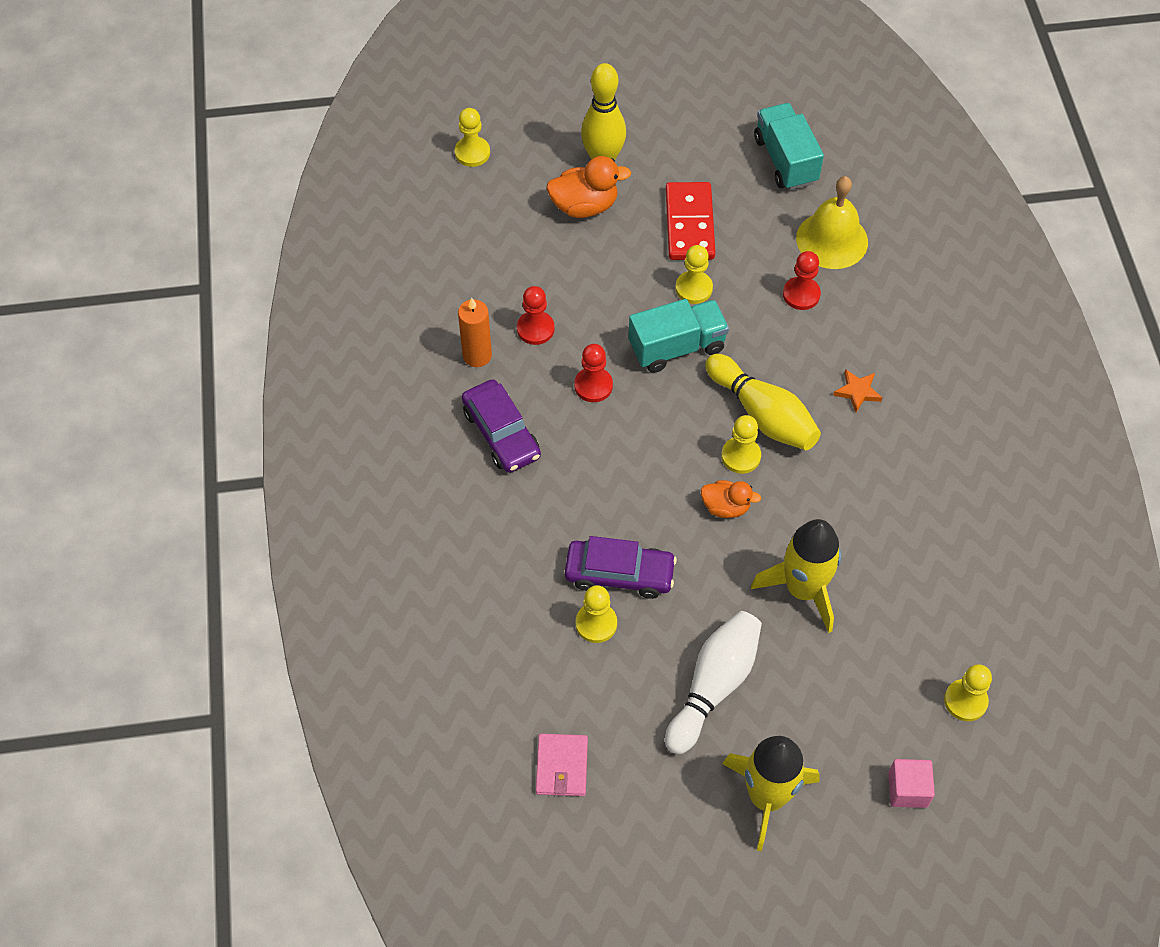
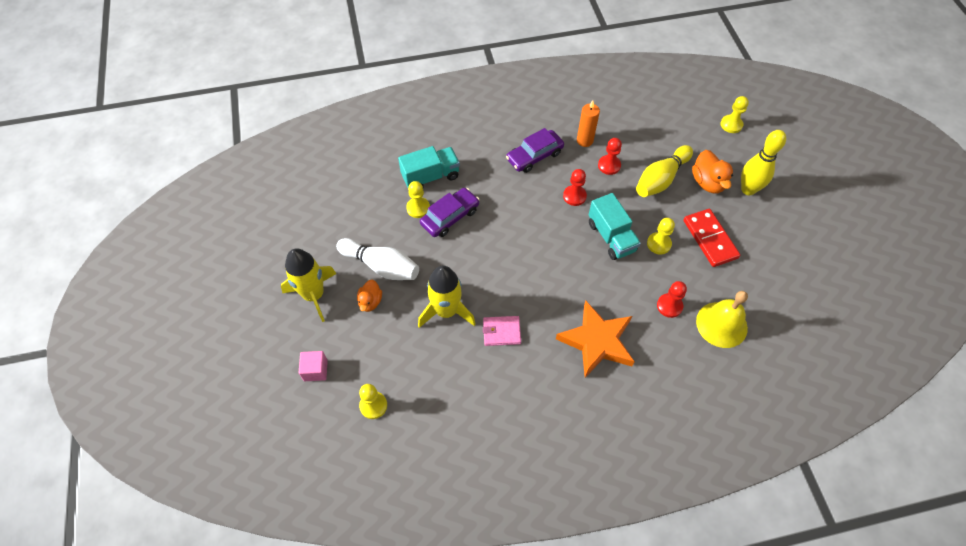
camera: 85 degrees right, 0 degrees up
pink wallet [536,734,588,796] -> pink wallet moved to [483,316,521,346]
purple car [565,536,677,599] -> purple car turned 135 degrees counterclockwise [420,188,480,237]
red domino [666,182,715,260] -> red domino turned 75 degrees clockwise [683,209,740,267]
orange duck [701,480,761,518] -> orange duck moved to [357,280,382,312]
yellow bowling pin [705,354,821,450] -> yellow bowling pin moved to [636,145,693,197]
yellow pawn [721,415,761,474] -> none
turquoise truck [754,103,824,190] -> turquoise truck moved to [398,146,460,188]
orange star [833,369,882,412] -> orange star [556,300,635,378], size x2.43

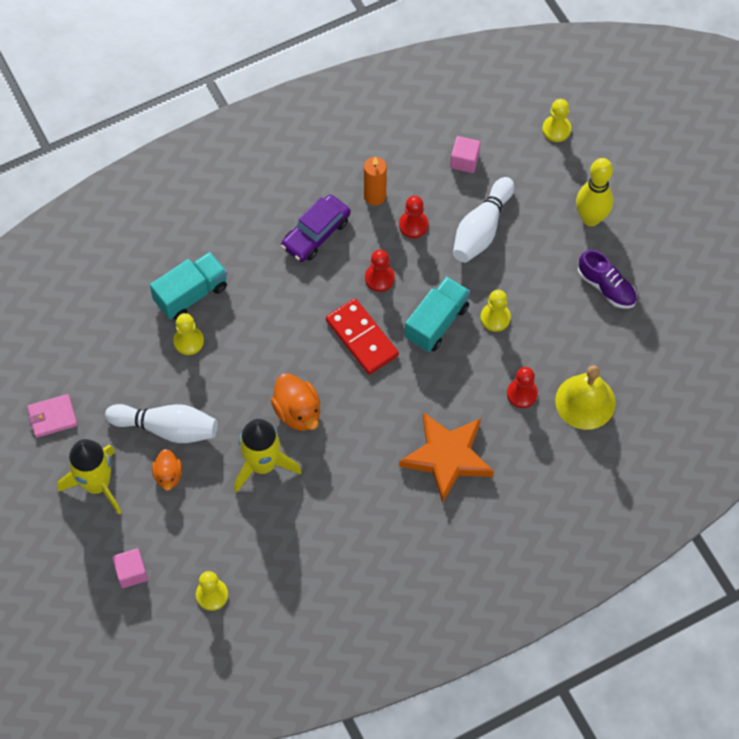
camera: 15 degrees left, 5 degrees up
purple car [420,188,480,237] -> none
pink wallet [483,316,521,346] -> pink wallet moved to [27,394,77,438]
turquoise truck [589,193,641,260] -> turquoise truck turned 105 degrees counterclockwise [405,276,470,352]
yellow bowling pin [636,145,693,197] -> white bowling pin [453,177,514,263]
red domino [683,209,740,267] -> red domino moved to [326,298,399,375]
orange duck [692,150,733,193] -> orange duck moved to [271,373,320,431]
none -> pink cube [450,136,480,173]
none -> purple shoe [577,250,637,308]

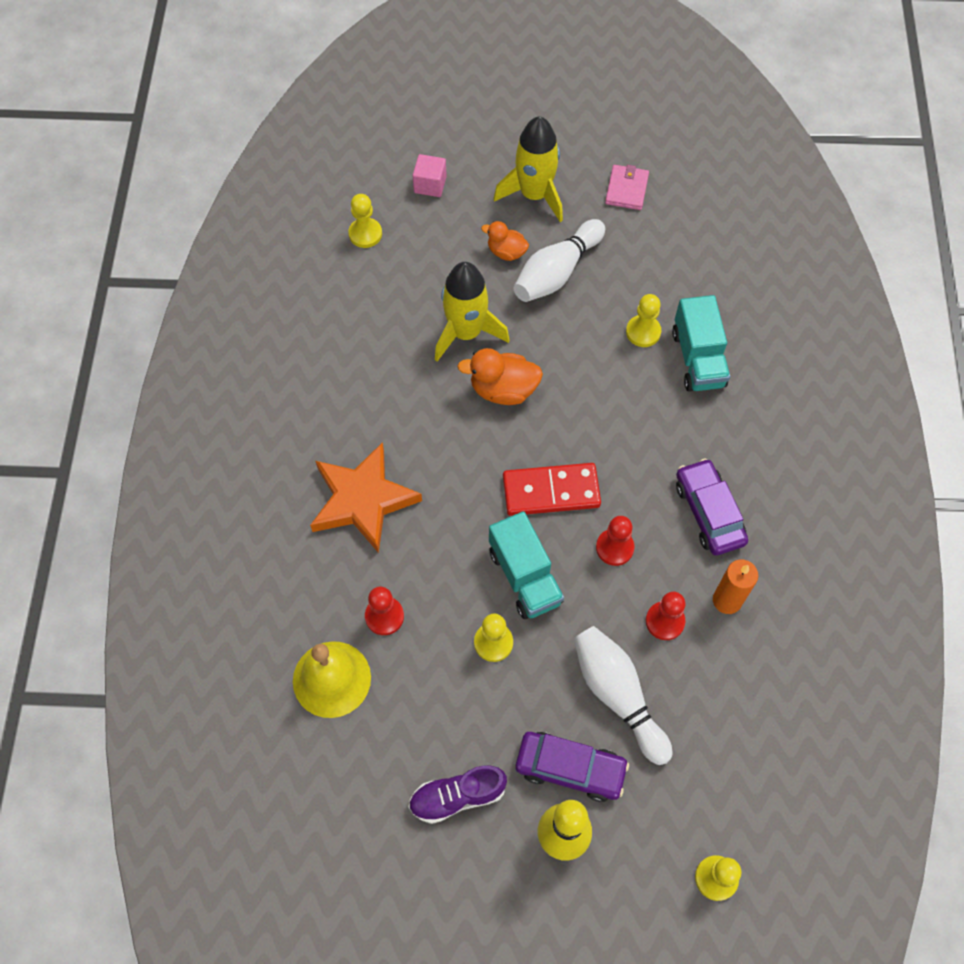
camera: 120 degrees right, 0 degrees up
pink cube [450,136,480,173] -> none
none -> purple car [516,732,629,802]

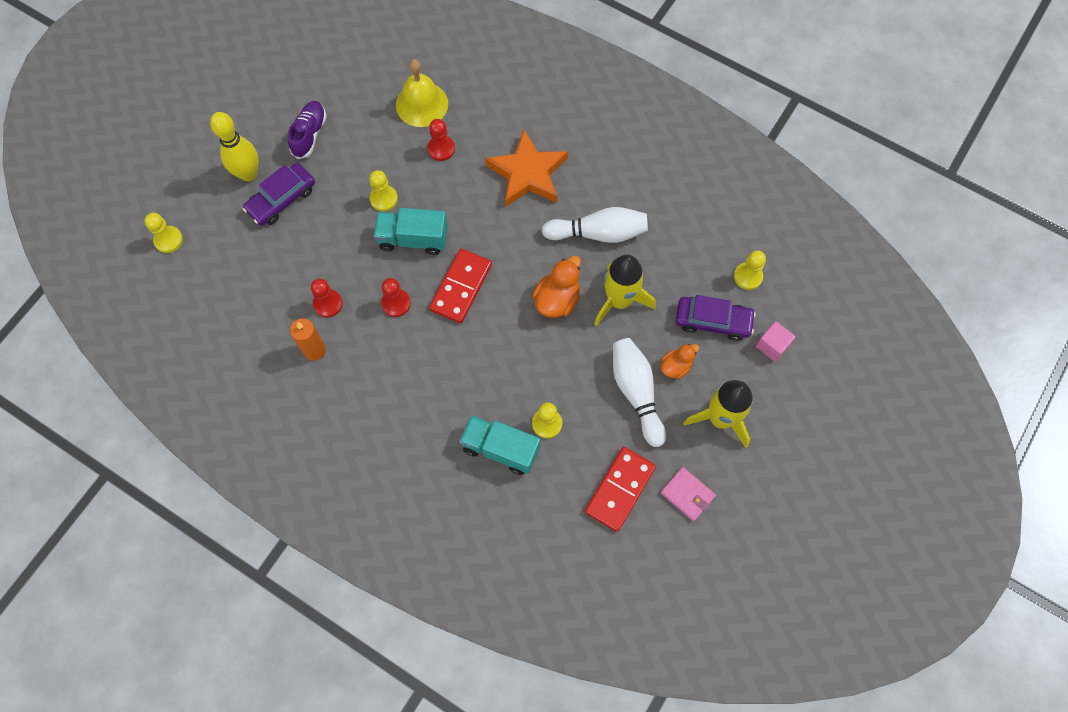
camera: 120 degrees right, 5 degrees up
white bowling pin [574,626,672,765] -> white bowling pin moved to [542,207,648,243]
purple car [676,458,748,556] -> purple car moved to [676,295,756,341]
none -> red domino [585,447,656,532]

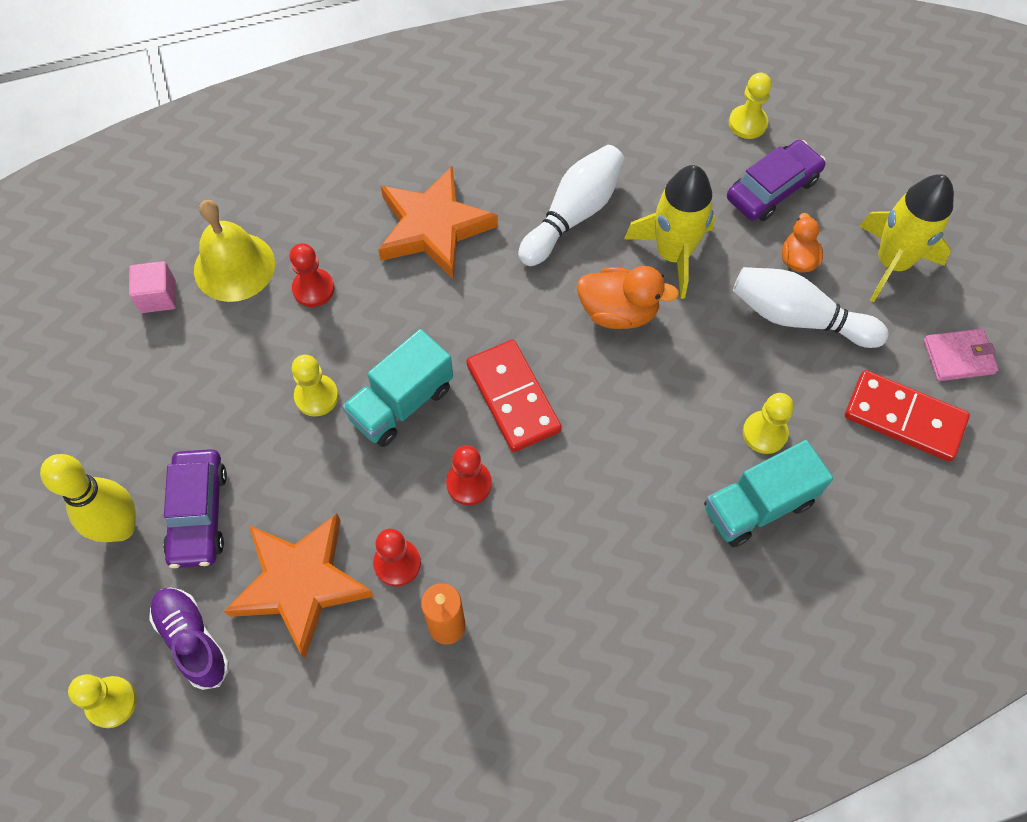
camera: 50 degrees left, 5 degrees down
purple shoe [288,101,327,159] -> purple shoe moved to [149,587,229,690]
orange duck [533,256,581,318] -> orange duck turned 120 degrees clockwise [577,266,679,329]
red domino [585,447,656,532] -> red domino turned 45 degrees counterclockwise [845,370,970,462]
pink cube [756,321,795,361] -> pink cube moved to [129,261,176,313]
none -> orange star [224,514,374,658]

